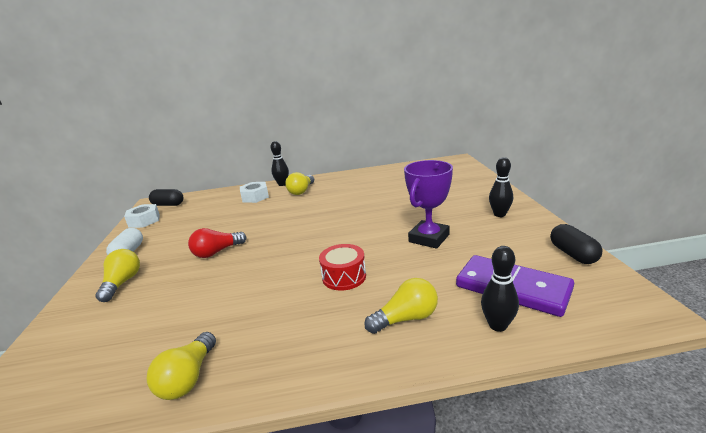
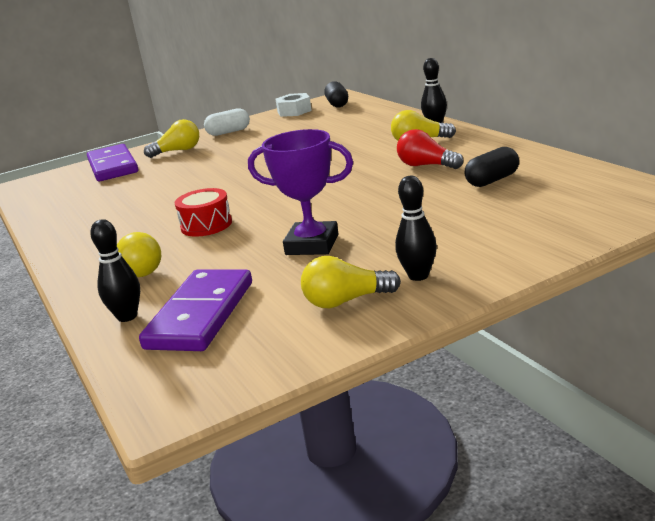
camera: 70 degrees right, 0 degrees up
yellow light bulb [146,332,216,400] -> yellow light bulb moved to [301,256,401,308]
red light bulb [188,228,247,258] -> red light bulb moved to [397,129,463,169]
white nut [240,182,269,203] -> none
black capsule [550,224,603,264] -> black capsule moved to [465,147,519,187]
none -> purple domino [87,144,138,181]

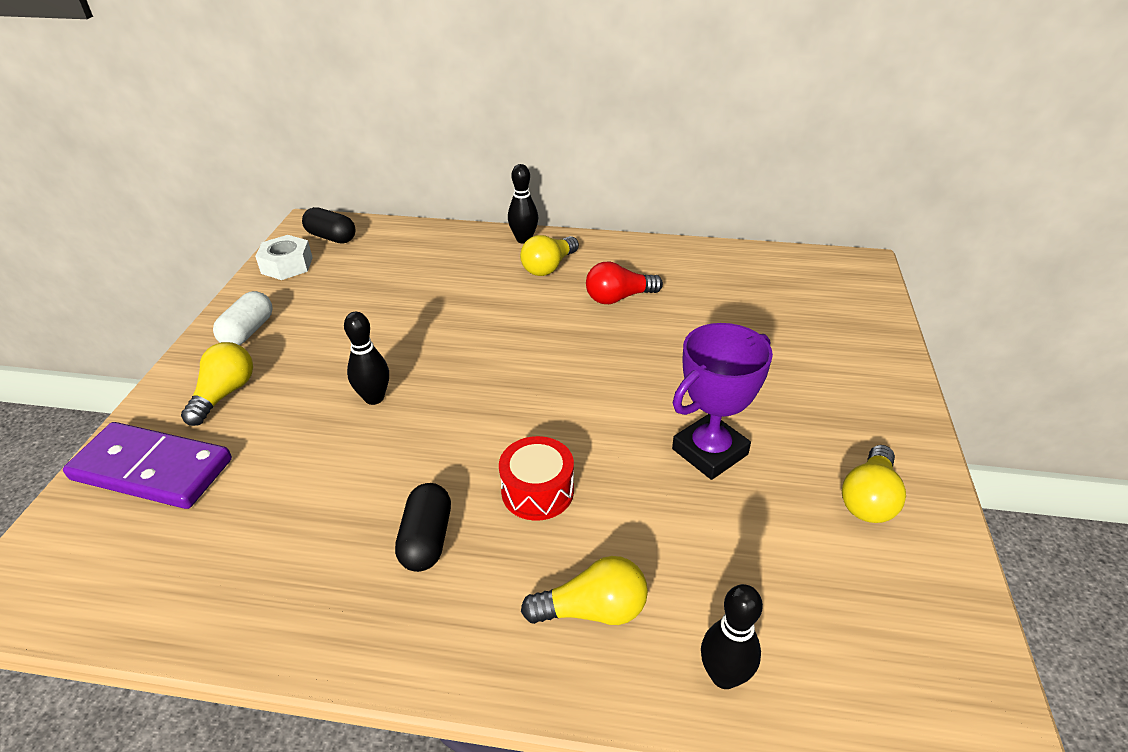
camera: 55 degrees left, 15 degrees up
purple domino [139,269,252,351] -> none
black bowling pin [395,176,437,281] -> black bowling pin moved to [344,312,389,405]
black capsule [465,147,519,187] -> black capsule moved to [395,483,451,572]

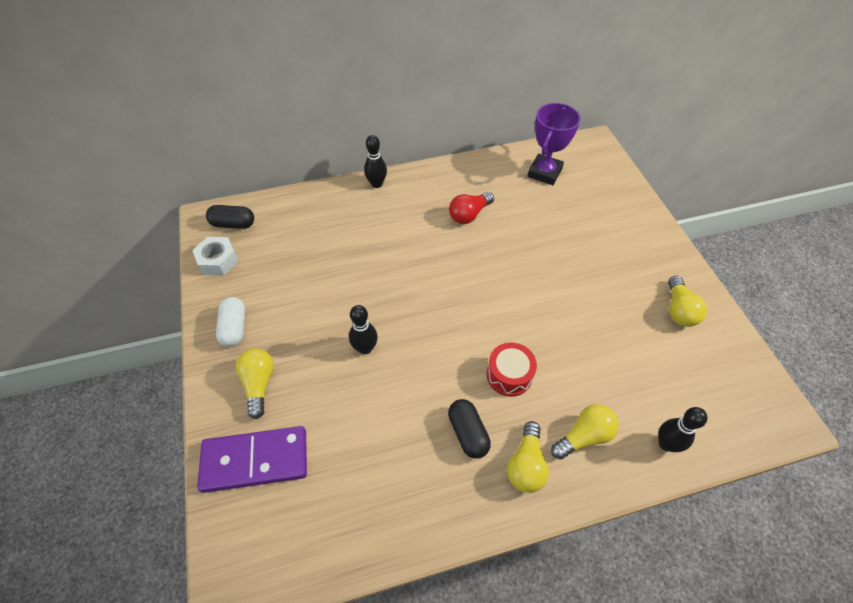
camera: 25 degrees left, 15 degrees up
yellow light bulb [520,235,579,276] -> yellow light bulb moved to [507,421,549,493]
purple trophy [672,323,773,480] -> purple trophy moved to [527,103,581,185]

